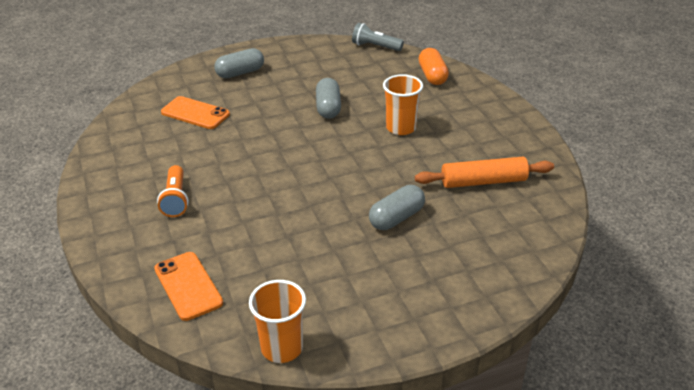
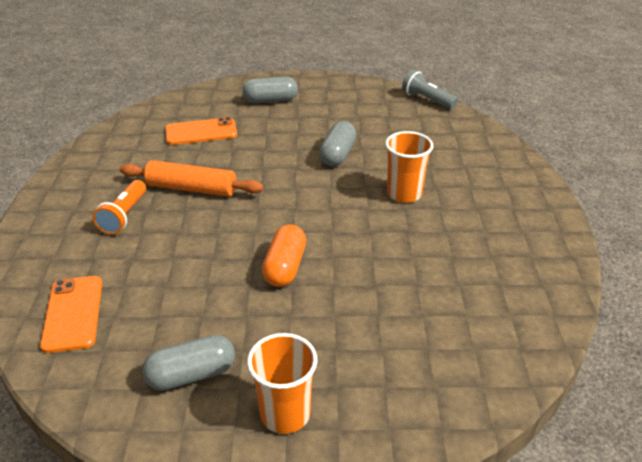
camera: 20 degrees right, 0 degrees up
orange phone [161,96,230,129] -> orange phone turned 60 degrees counterclockwise [165,117,237,145]
orange cup [249,280,306,363] -> orange cup moved to [247,333,318,434]
grey capsule [369,185,425,230] -> grey capsule moved to [142,335,235,391]
orange rolling pin [415,157,554,188] -> orange rolling pin moved to [120,160,263,197]
orange capsule [419,48,449,85] -> orange capsule moved to [262,225,306,287]

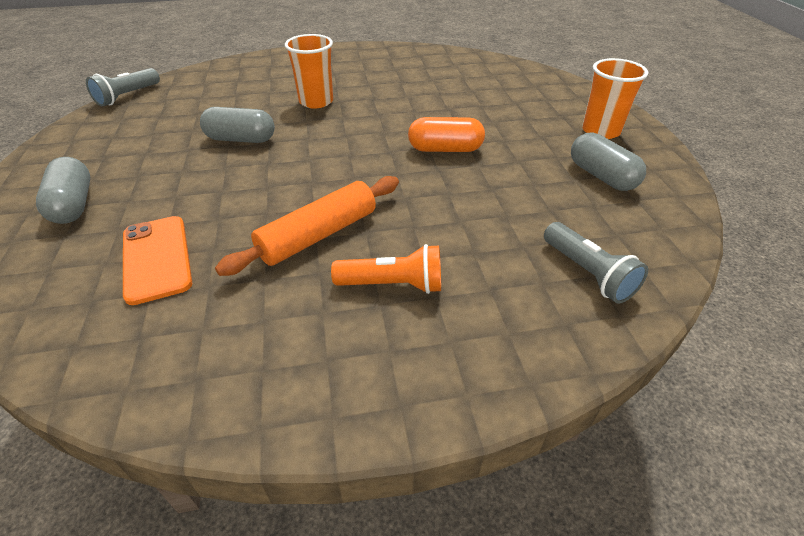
camera: 100 degrees left, 5 degrees up
orange phone [40,276,102,353] -> grey flashlight [544,222,648,304]
orange rolling pin [120,160,263,197] -> orange rolling pin turned 45 degrees clockwise [215,176,399,276]

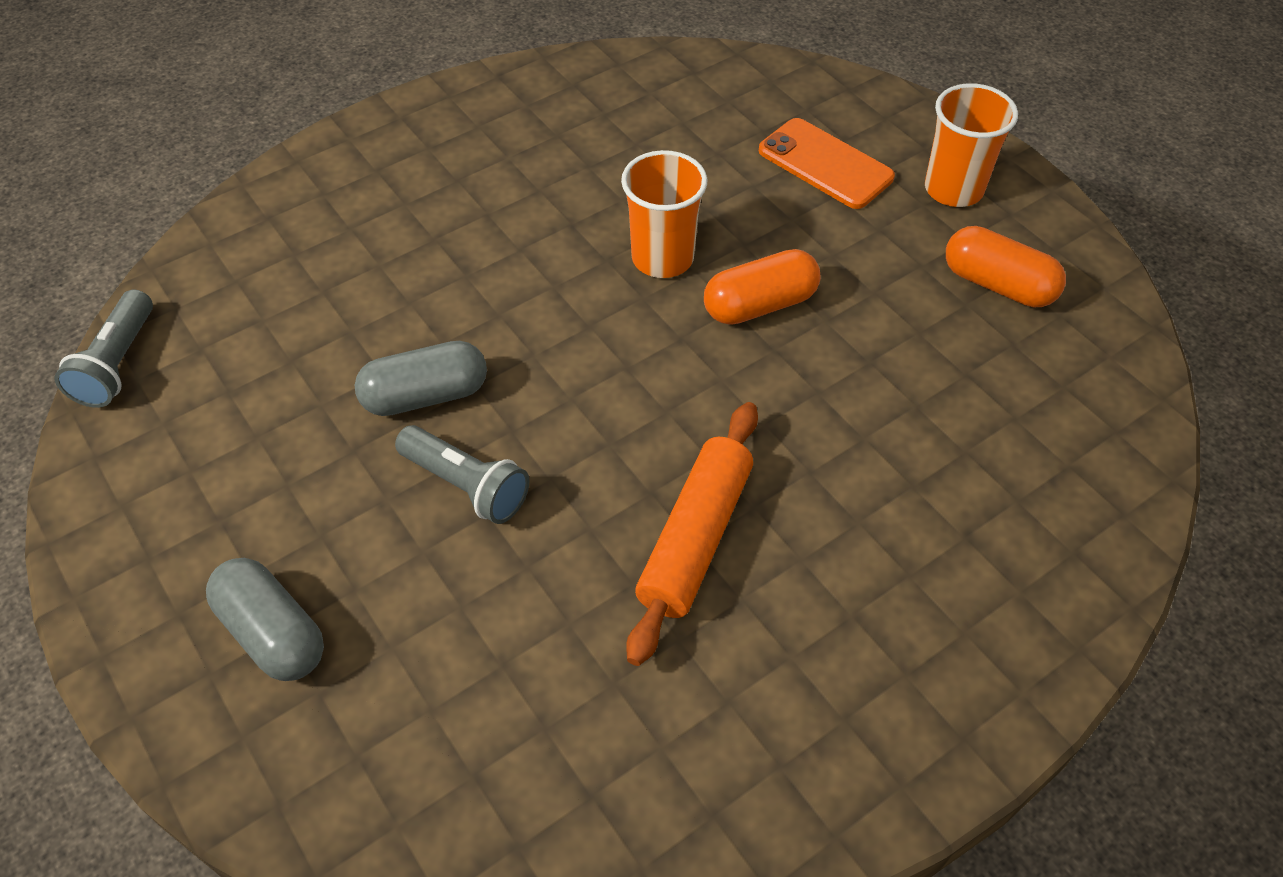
camera: 25 degrees left, 10 degrees up
orange phone [123,216,192,305] -> orange phone moved to [758,118,895,209]
orange cup [285,34,333,108] -> orange cup moved to [621,150,708,278]
orange flashlight [331,244,441,294] -> none
grey flashlight [544,222,648,304] -> grey flashlight moved to [395,425,530,524]
grey capsule [571,132,646,191] -> orange capsule [946,226,1066,307]

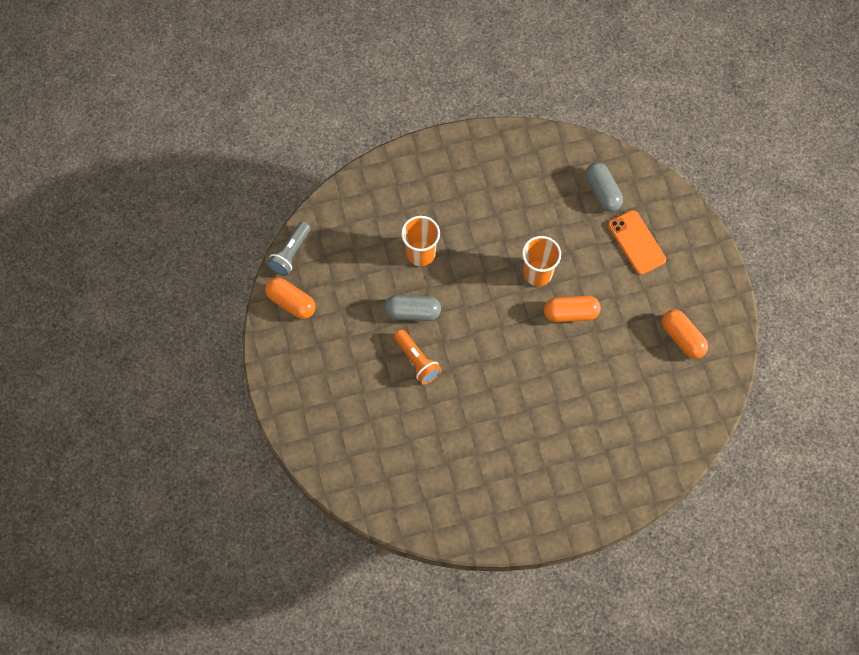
camera: 20 degrees right, 15 degrees up
grey capsule [206,558,324,681] -> grey capsule moved to [585,162,623,212]
grey flashlight [395,425,530,524] -> orange flashlight [394,330,442,384]
orange rolling pin [626,402,758,666] -> none
orange cup [925,83,1018,207] -> orange cup moved to [401,216,440,266]
none -> orange capsule [265,277,316,319]

